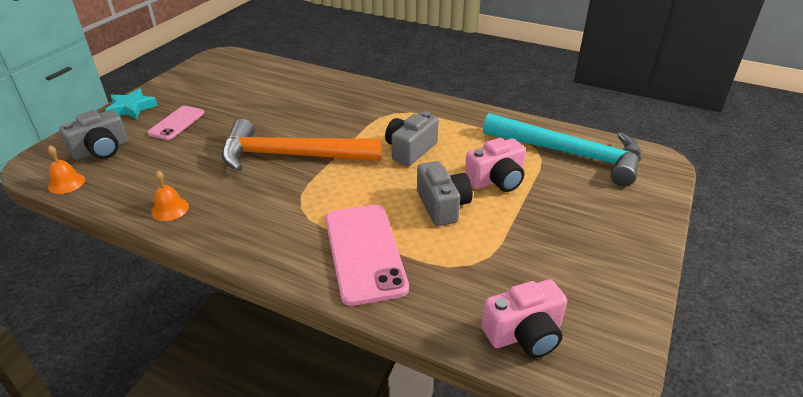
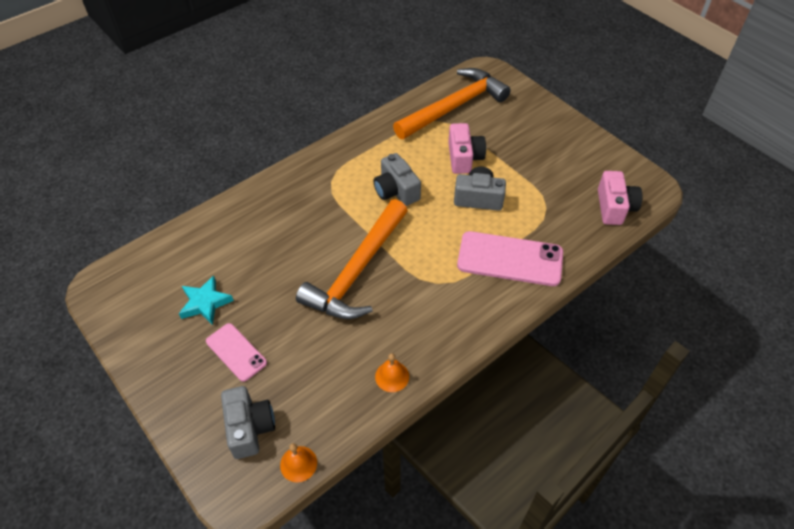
camera: 65 degrees left, 15 degrees up
turquoise star [105,88,158,119] -> turquoise star moved to [179,275,234,325]
turquoise hammer [483,113,641,186] -> orange hammer [393,68,511,139]

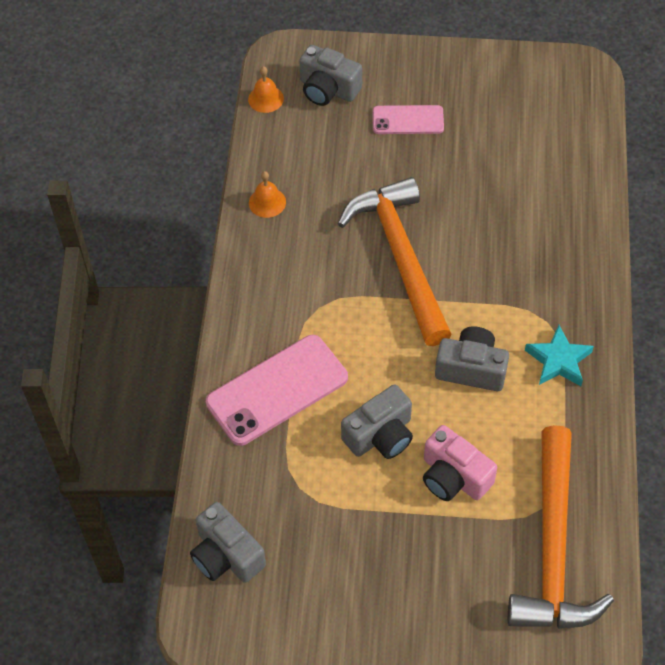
camera: 135 degrees right, 5 degrees up
turquoise star [179,275,234,325] -> turquoise star moved to [525,325,594,386]
pink camera [598,171,642,225] -> grey camera [190,502,266,583]

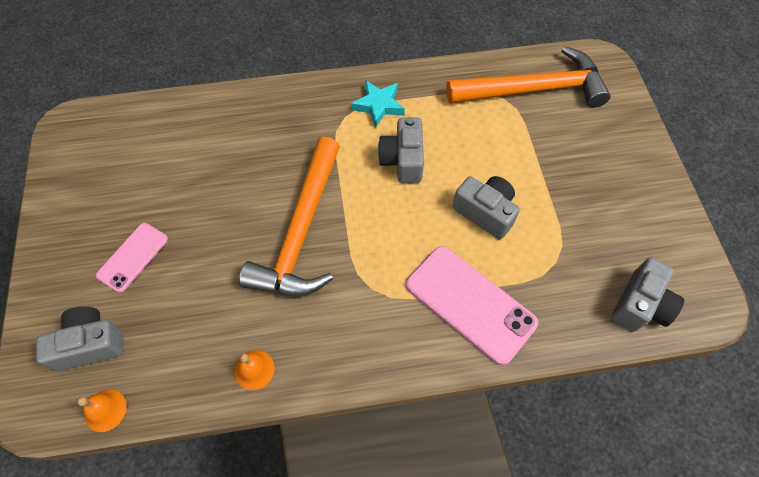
camera: 105 degrees left, 5 degrees up
grey camera [299,45,362,106] -> grey camera turned 120 degrees counterclockwise [36,307,124,371]
orange hammer [338,177,452,346] -> orange hammer turned 45 degrees counterclockwise [239,137,340,296]
pink phone [373,105,444,134] -> pink phone turned 45 degrees clockwise [96,223,168,293]
pink camera [423,425,497,501] -> none

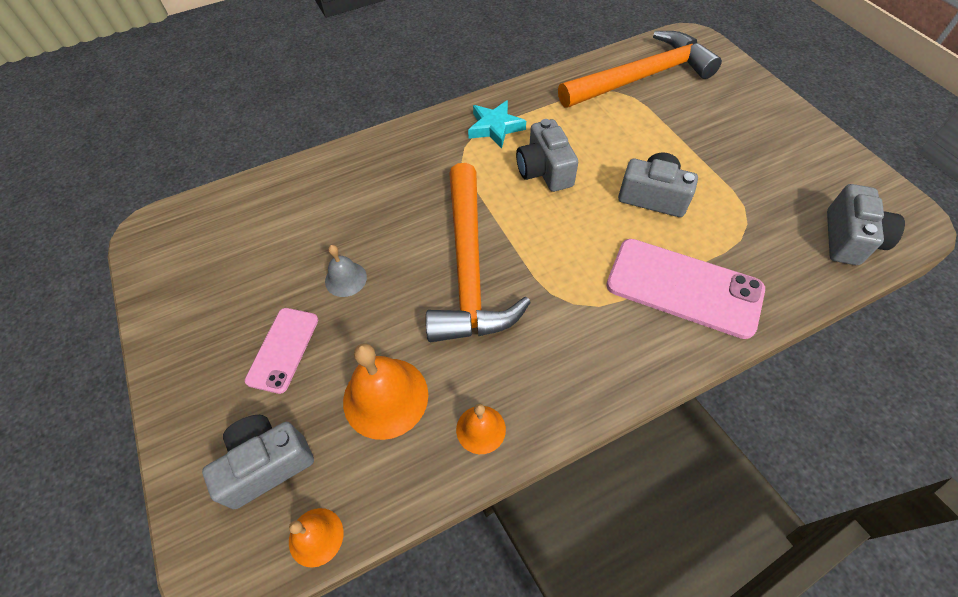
camera: 15 degrees left, 5 degrees down
none -> grey bell [325,245,367,297]
none -> orange bell [343,343,428,440]

